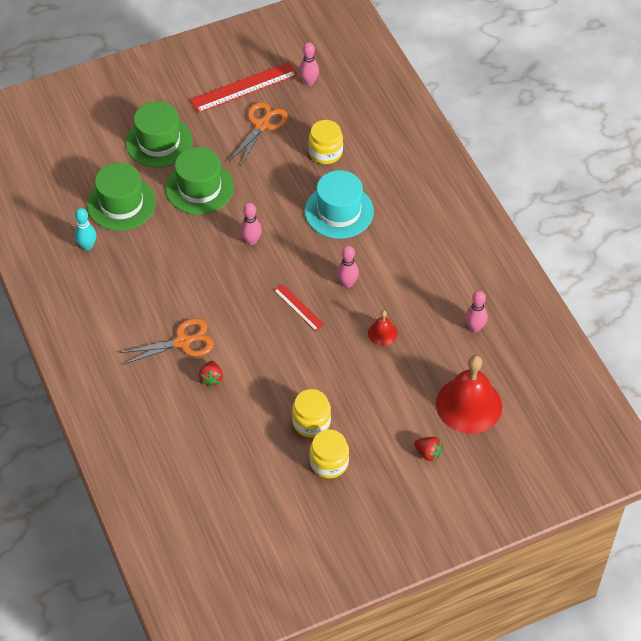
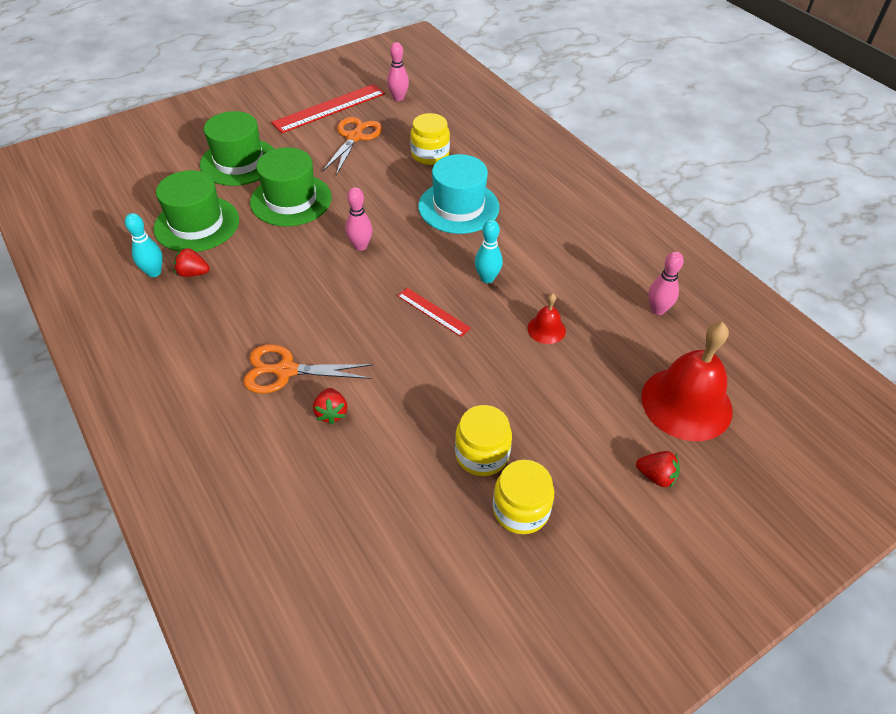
camera: 10 degrees left, 5 degrees down
orange scissors [119,318,214,365] -> orange scissors turned 150 degrees counterclockwise [243,344,373,394]
pink bowling pin [337,245,359,288] -> turquoise bowling pin [475,220,503,283]
none -> red strawberry [174,248,210,277]

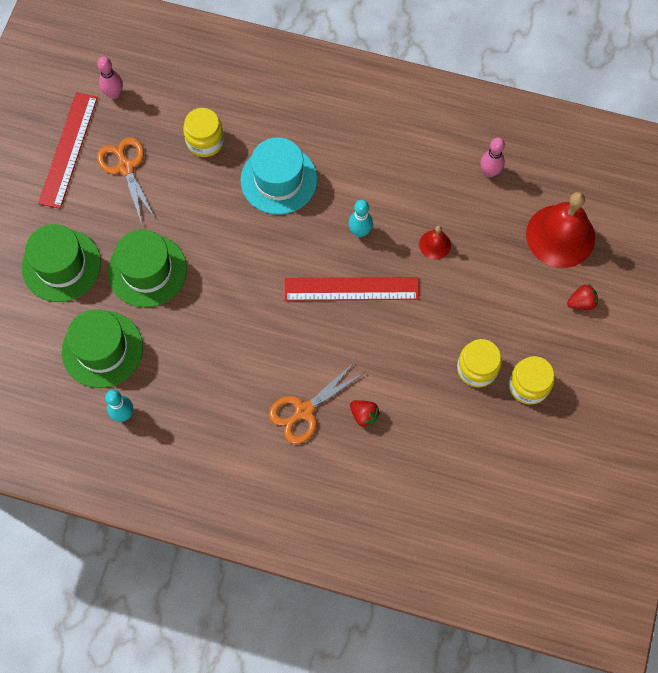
camera: 40 degrees left, 20 degrees up
red strawberry [174,248,210,277] -> none
pink bowling pin [345,187,373,251] -> none
red ruler [397,288,471,337] -> red ruler [284,277,419,301], size x1.84

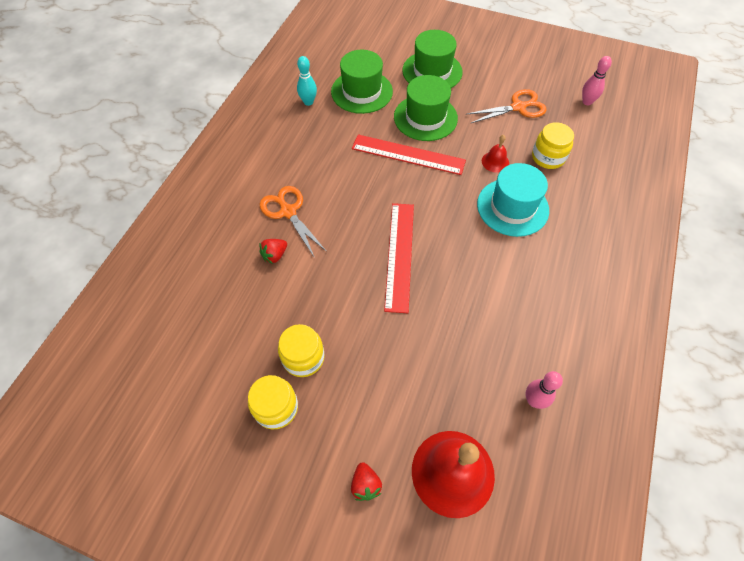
camera: 95 degrees right, 10 degrees down
red ruler [38,93,98,209] -> red ruler moved to [352,134,466,175]
turquoise bowling pin [348,200,373,237] -> none
red bell [419,226,451,260] -> red bell moved to [482,135,509,173]

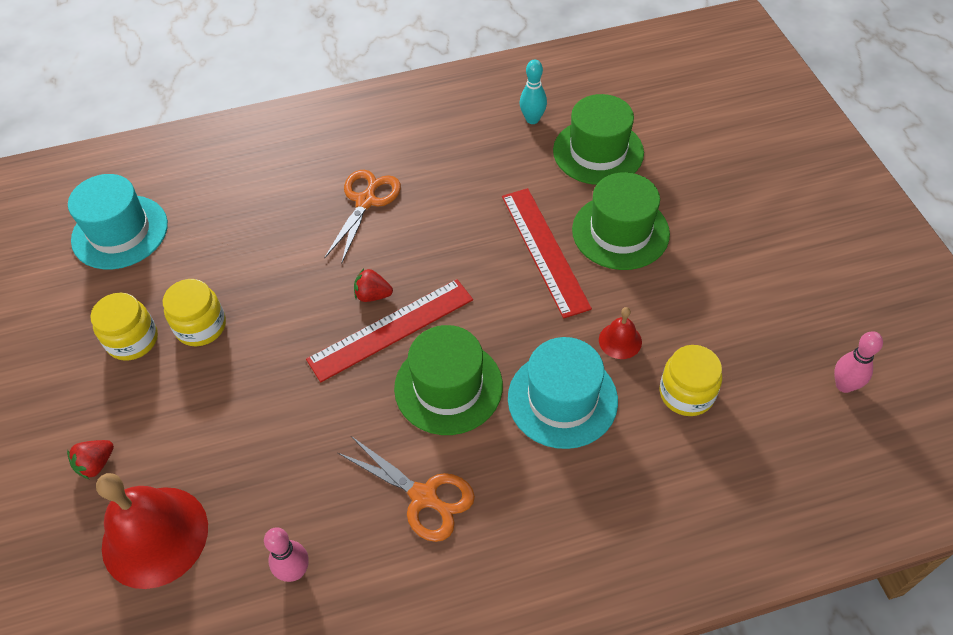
camera: 55 degrees right, 5 degrees down
red strawberry [259,239,287,264] -> red strawberry moved to [354,269,393,302]
green hat [402,30,462,88] -> green hat moved to [394,325,503,435]
orange scissors [467,89,547,123] -> orange scissors moved to [338,436,475,542]
none -> turquoise hat [68,174,168,269]

